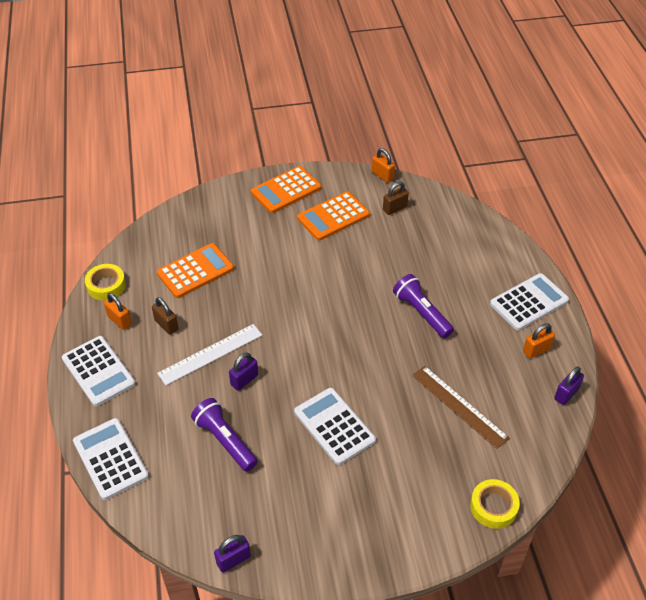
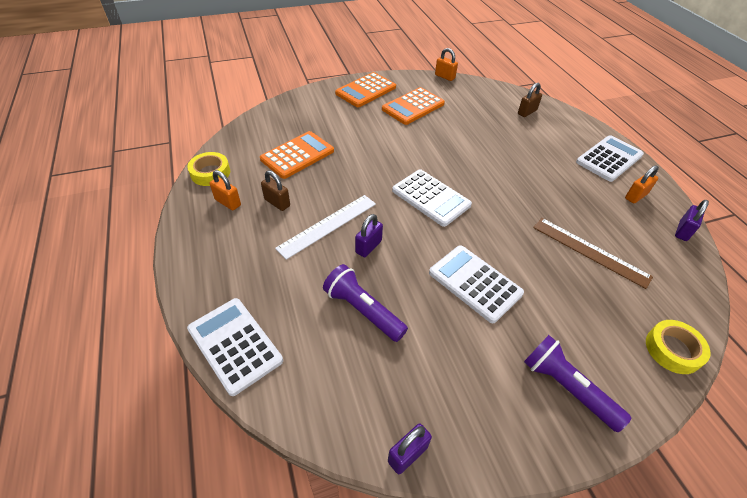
camera: 10 degrees left, 0 degrees up
white calculator [62,336,136,406] -> white calculator moved to [392,169,472,227]
brown padlock [383,181,409,215] -> brown padlock moved to [518,83,542,117]
purple flashlight [393,274,454,338] -> purple flashlight moved to [524,335,631,432]

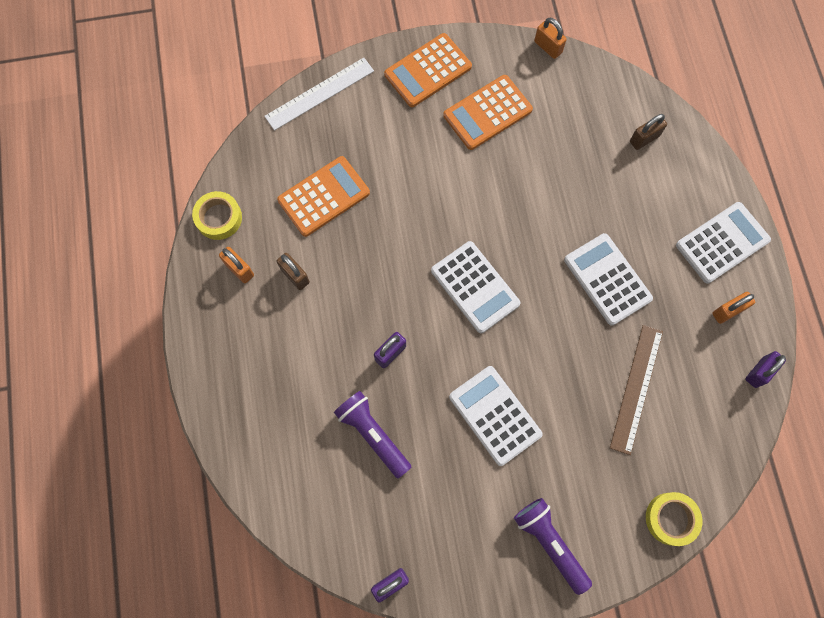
camera: 10 degrees right, 25 degrees up
white calculator [187,298,283,396] -> white calculator moved to [564,233,653,326]
white ruler [275,195,376,260] -> white ruler moved to [264,58,374,131]
brown ruler [533,218,653,289] -> brown ruler turned 60 degrees clockwise [610,325,663,455]

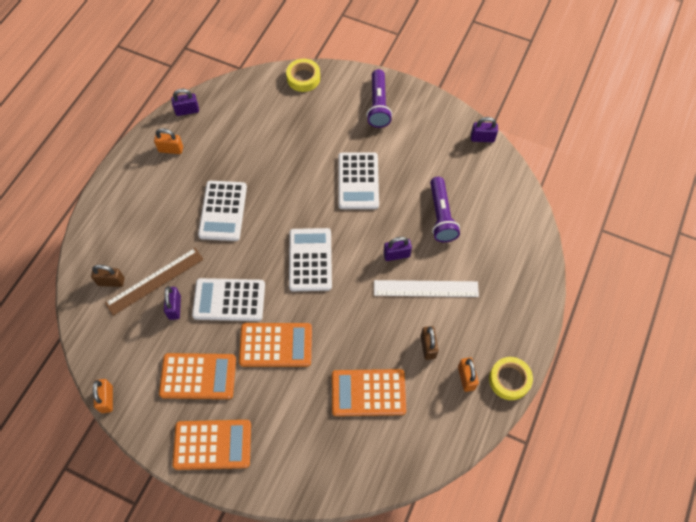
camera: 145 degrees left, 10 degrees down
yellow tape [192,191,242,240] -> yellow tape moved to [489,357,533,400]
white ruler [264,58,374,131] -> white ruler moved to [374,280,479,297]
brown ruler [610,325,663,455] -> brown ruler moved to [105,248,204,316]
white calculator [676,202,771,284] -> white calculator moved to [192,278,265,321]
none -> purple padlock [164,286,181,320]
none -> orange calculator [239,323,312,367]

